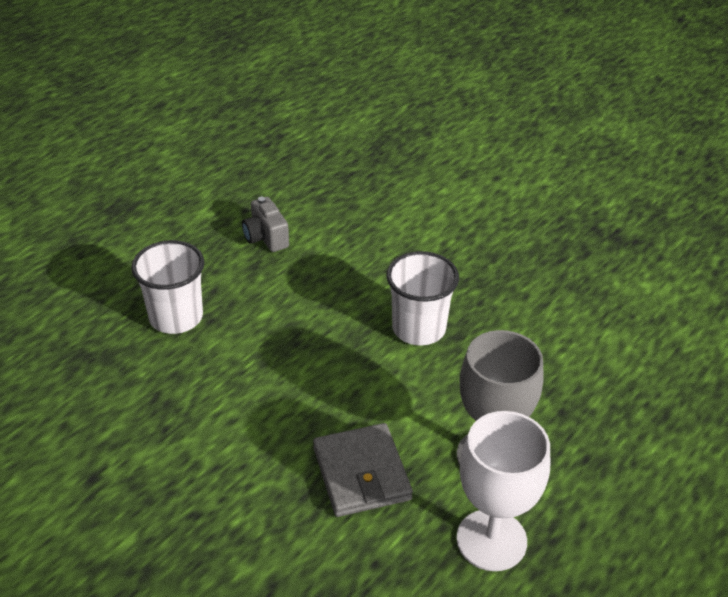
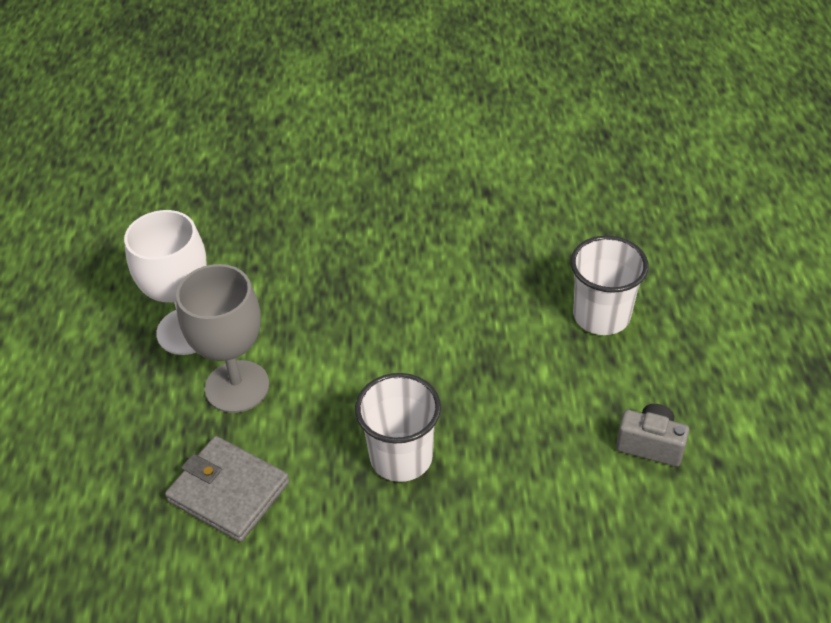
camera: 140 degrees right, 5 degrees up
grey wallet [313,423,413,517] -> grey wallet moved to [165,436,289,542]

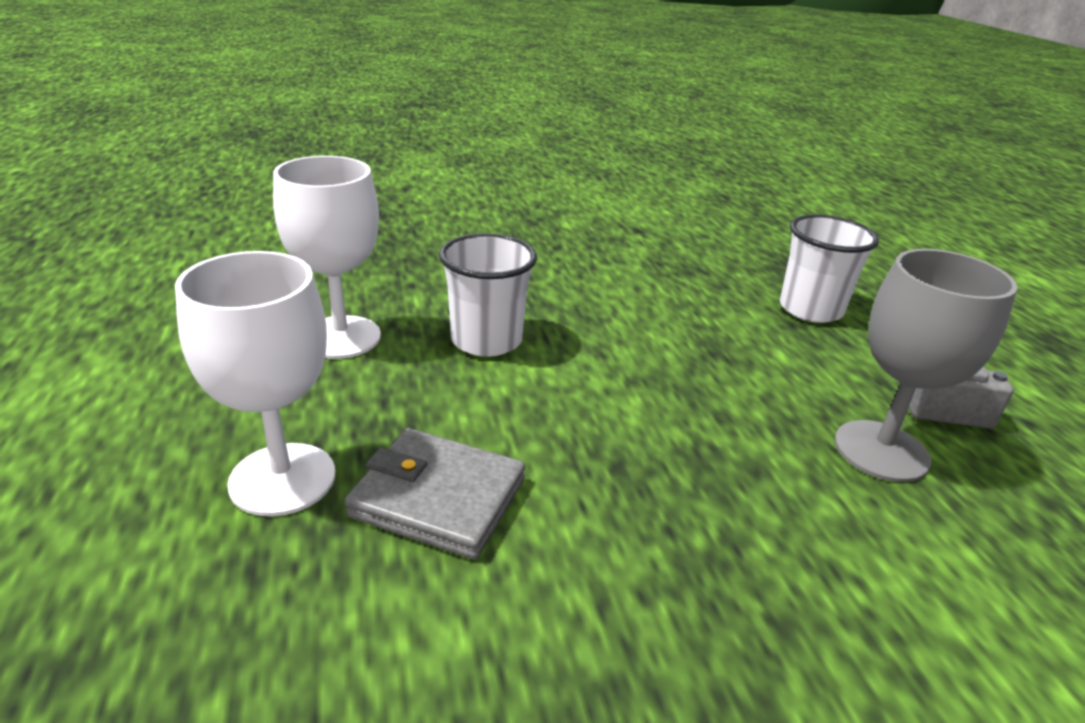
camera: 15 degrees left, 15 degrees down
grey goblet [176,264,269,413] -> grey goblet moved to [835,249,1018,482]
white cup [355,373,441,482] -> white cup moved to [439,233,537,357]
none -> white goblet [175,251,335,516]

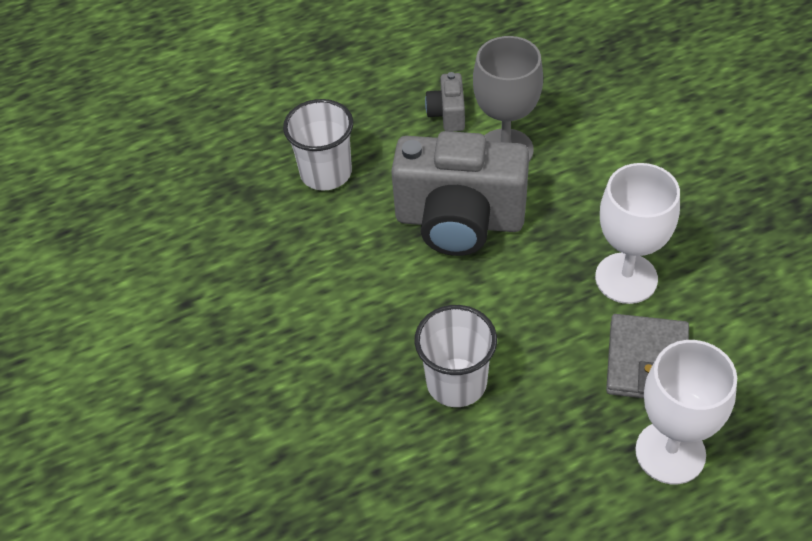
camera: 95 degrees left, 20 degrees up
white goblet [273,156,381,359] -> white goblet moved to [595,163,680,304]
none -> grey camera [391,131,529,256]

